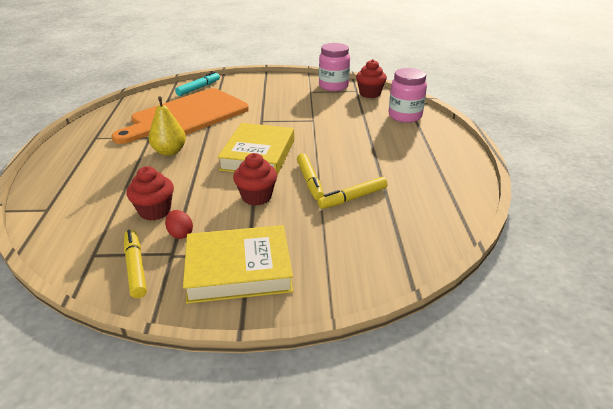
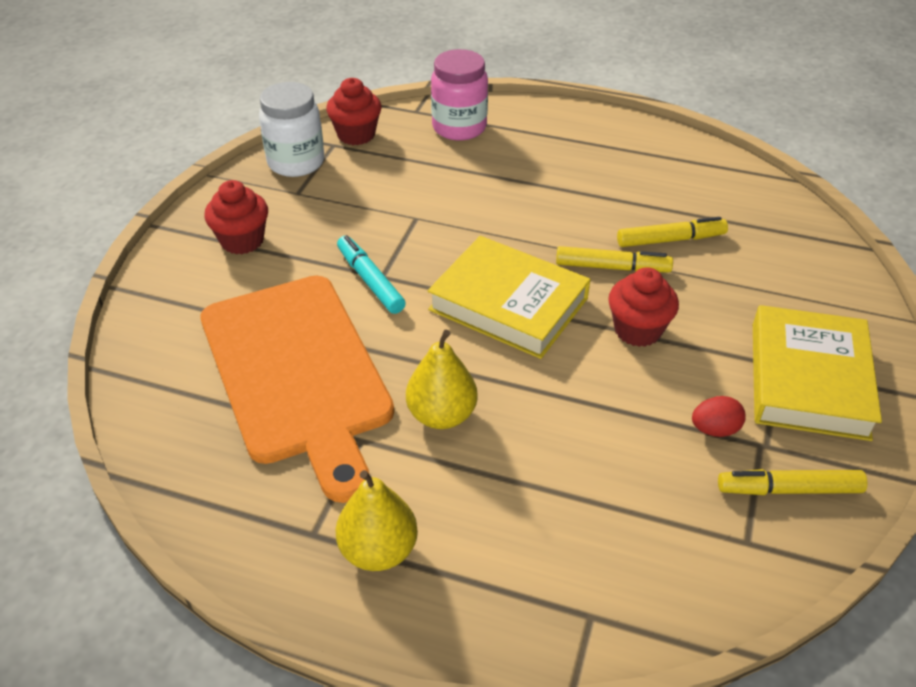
camera: 70 degrees left, 10 degrees up
red cupcake [127,166,174,221] -> red cupcake moved to [204,180,268,254]
turquoise marker [175,72,220,96] -> turquoise marker moved to [337,235,406,314]
yellow marker [318,177,387,209] -> yellow marker turned 90 degrees counterclockwise [617,217,728,247]
pink jar [319,43,350,91] -> white jar [259,82,324,177]
none -> yellow pear [335,470,418,571]

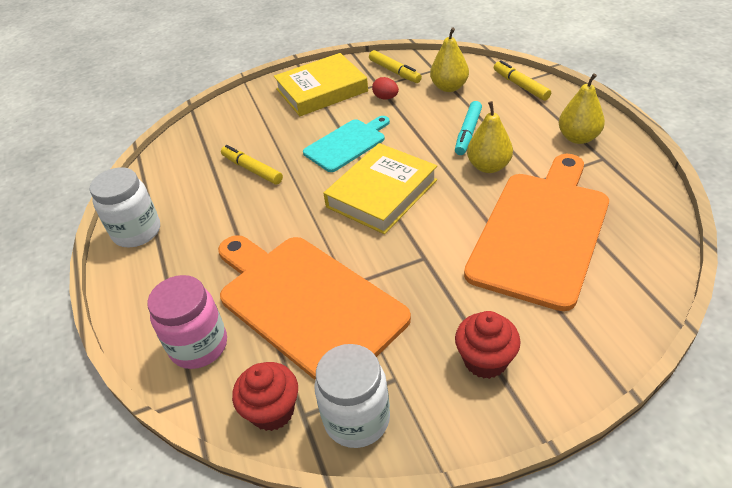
camera: 125 degrees left, 0 degrees up
turquoise marker [337,235,406,314] -> turquoise marker moved to [455,101,482,155]
yellow book [428,236,591,359] -> yellow book turned 45 degrees clockwise [323,143,437,234]
yellow marker [556,246,673,272] -> yellow marker moved to [494,60,551,101]
red cupcake [608,267,679,347] -> turquoise cutting board [303,116,390,172]
none -> white jar [90,167,160,247]
none -> orange cutting board [218,235,411,380]
none -> yellow pear [430,28,469,92]

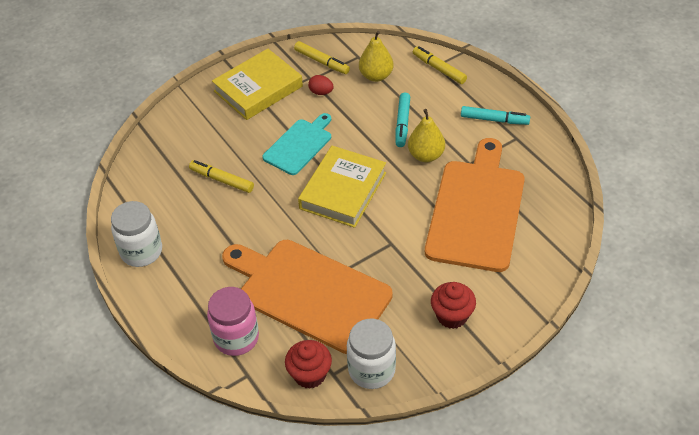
camera: 15 degrees left, 5 degrees up
yellow pear [559,73,605,144] -> turquoise marker [461,106,530,125]

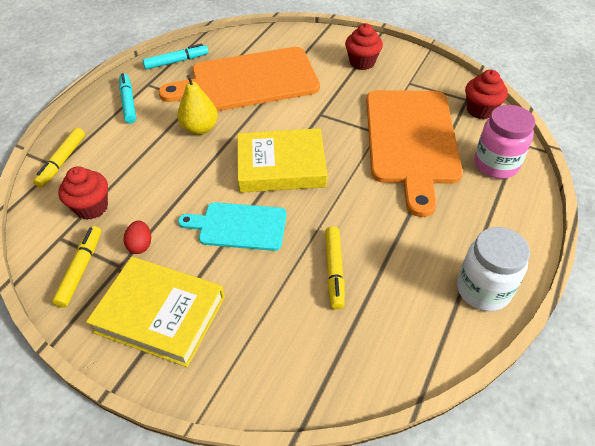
camera: 120 degrees left, 0 degrees up
white jar [347,319,396,389] -> none
yellow pear [359,31,393,82] -> red cupcake [58,167,108,220]
turquoise marker [396,93,410,147] -> turquoise marker moved to [142,44,208,70]

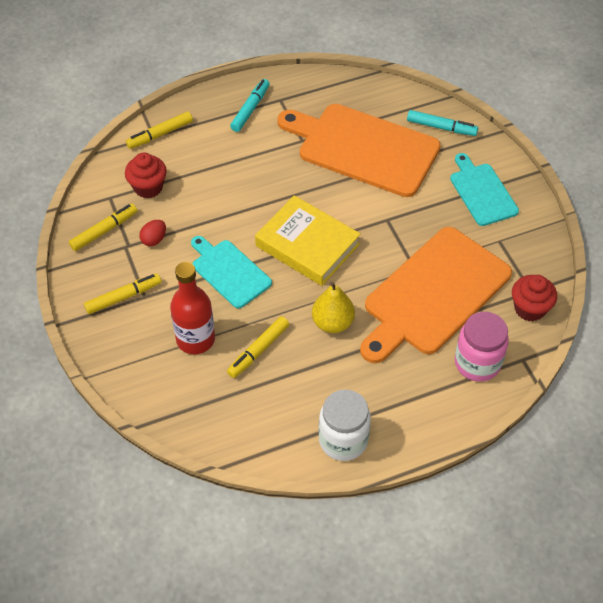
camera: 40 degrees right, 5 degrees up
yellow book [86,257,225,367] -> yellow marker [84,273,161,314]
turquoise marker [142,44,208,70] -> turquoise marker moved to [407,110,478,136]
yellow pear [177,75,218,135] -> yellow pear moved to [312,282,355,333]
red cupcake [345,23,383,70] -> turquoise cutting board [450,153,519,226]
none -> red bottle [170,262,215,354]

